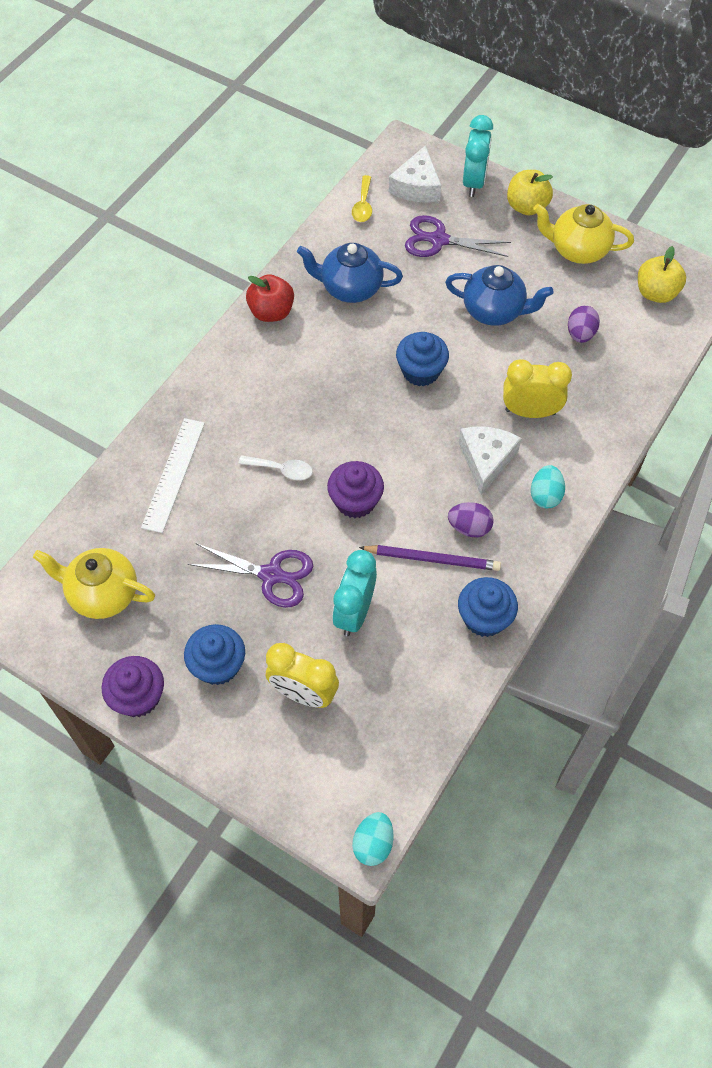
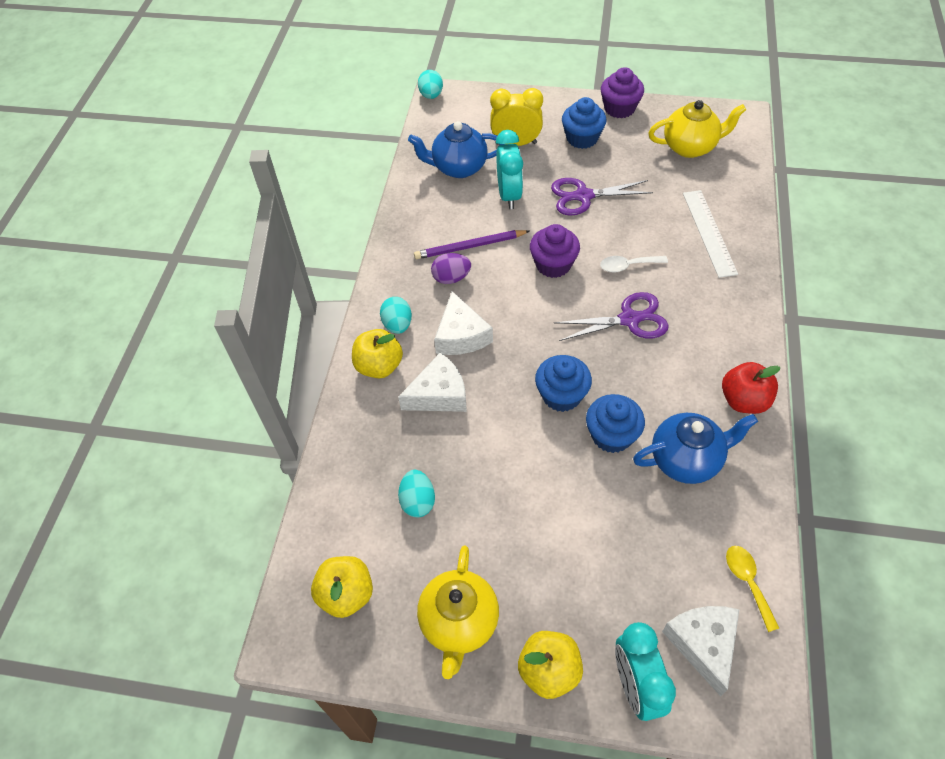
camera: 160 degrees right, 5 degrees down
purple scissors [405,215,511,257] -> purple scissors moved to [554,292,669,341]
blue teapot [445,265,554,326] -> blue teapot moved to [408,121,504,178]
blue cupcake [458,577,518,637] -> blue cupcake moved to [586,394,645,453]
yellow clock [503,359,572,418] -> white cheese [398,352,467,412]
yellow teapot [533,204,634,264] -> yellow teapot turned 105 degrees clockwise [417,546,499,679]
purple egg [568,306,600,343] -> turquoise egg [398,470,435,517]
none -> yellow apple [352,329,403,378]

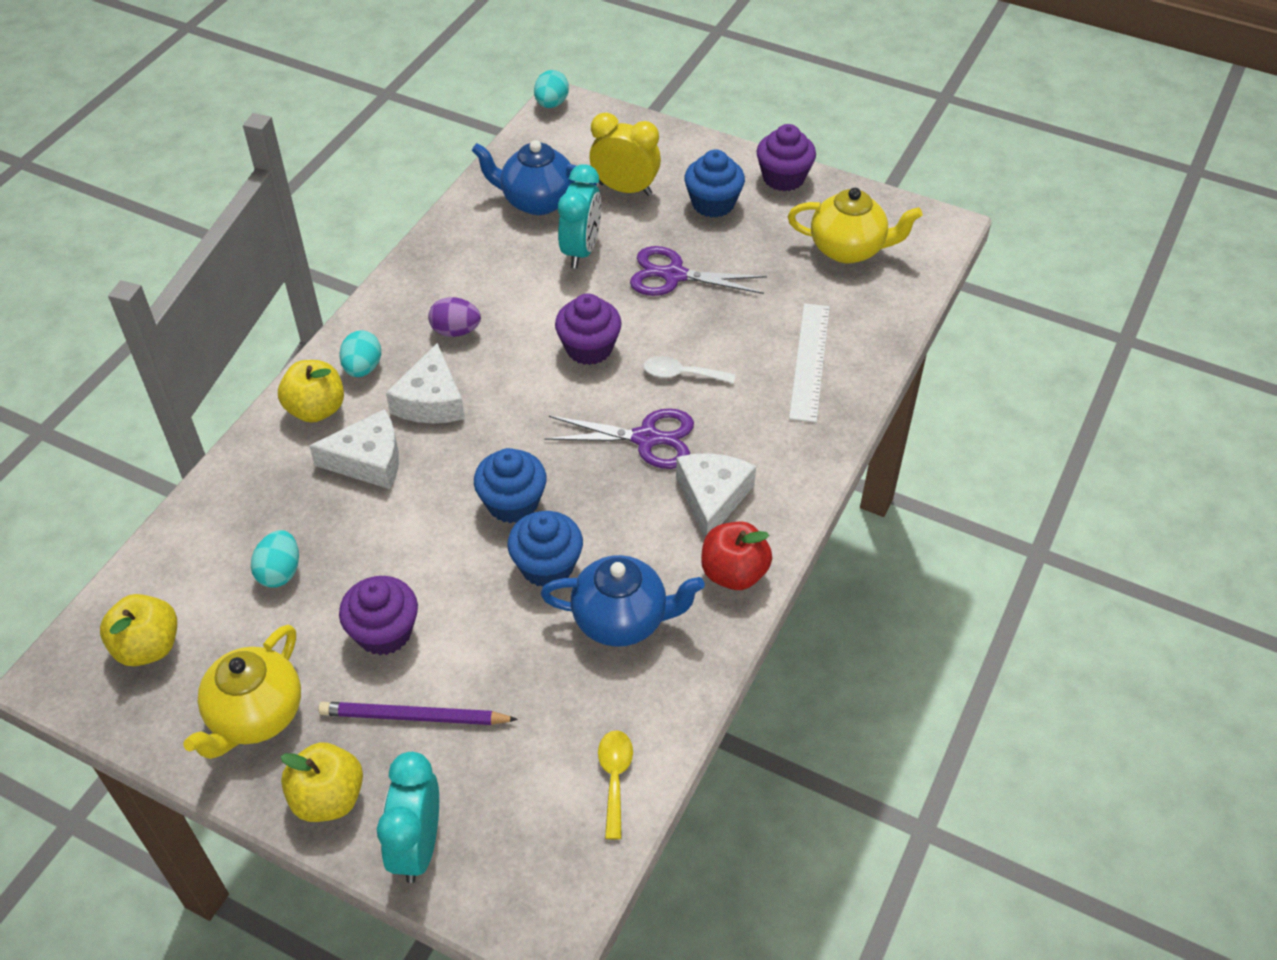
camera: 15 degrees right, 5 degrees down
purple pencil [414,230,530,259] -> purple pencil moved to [318,702,518,725]
white cheese [662,606,740,697] -> white cheese moved to [676,453,756,538]
none -> purple cupcake [339,576,418,655]

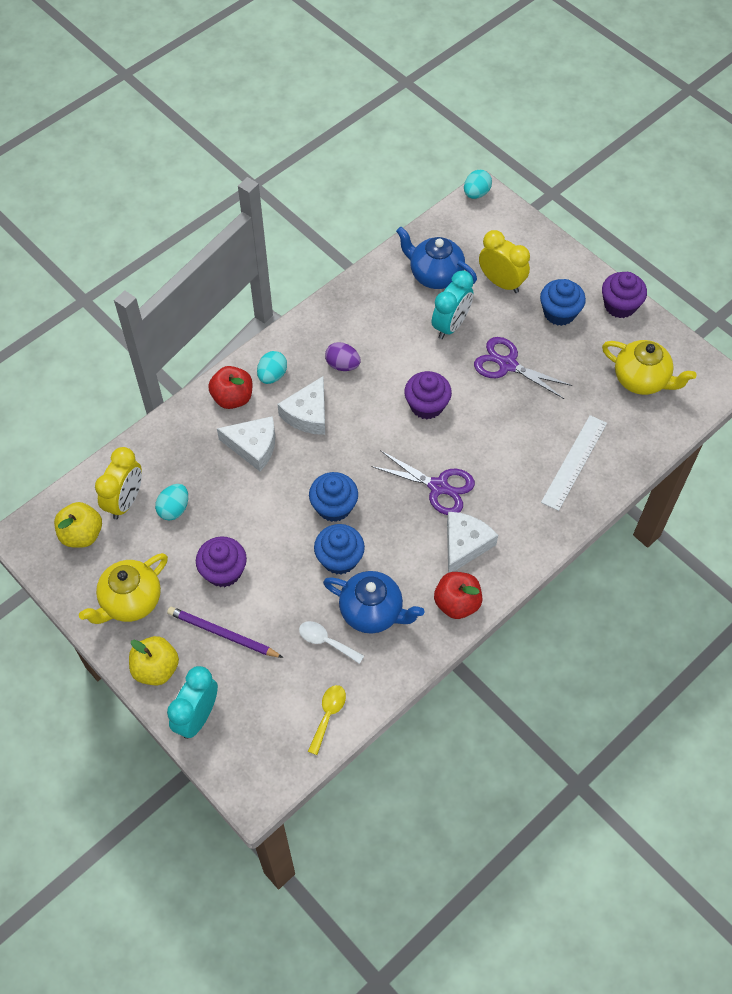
camera: 20 degrees right, 10 degrees up
yellow apple [278,360,344,423] -> red apple [208,366,252,409]
white spoon [643,356,735,384] -> white spoon moved to [299,621,364,664]
none -> yellow clock [95,447,142,519]

